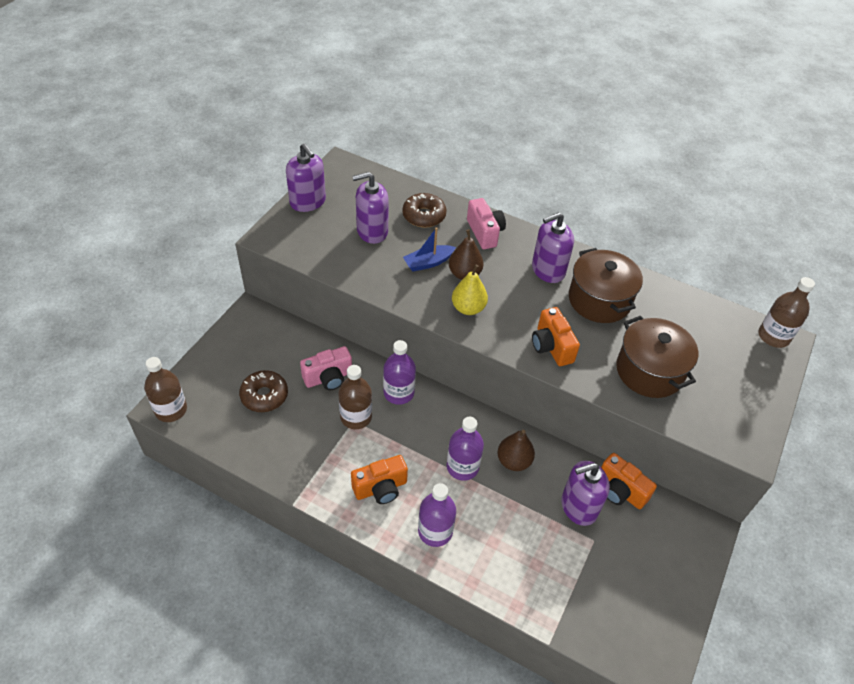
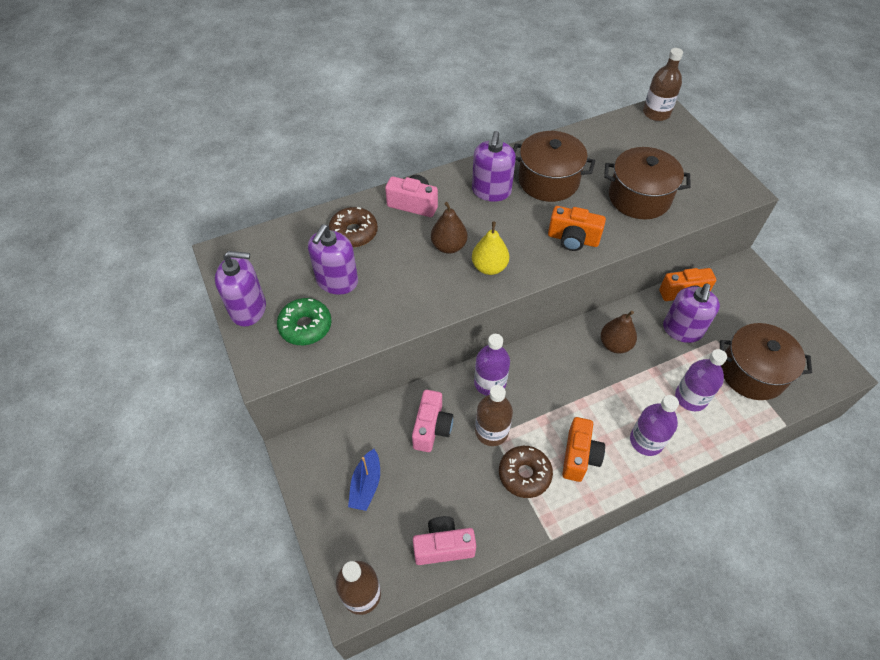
camera: 50 degrees left, 5 degrees up
brown donut [239,370,288,412] -> brown donut moved to [499,446,553,498]
blue boat [403,227,456,272] -> blue boat moved to [348,449,380,511]
purple bottle [447,417,484,481] -> purple bottle moved to [675,349,727,411]
none -> green donut [277,298,332,345]
none -> pink camera [413,516,476,565]
none -> brown pot [720,323,812,400]

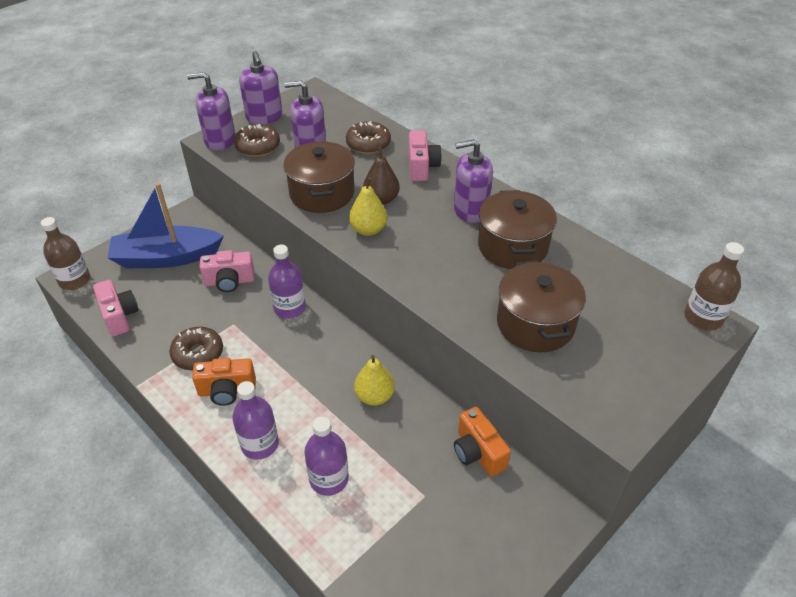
camera: 70 degrees right, 10 degrees down
green donut [277,298,332,345] -> brown donut [234,124,280,157]
blue boat [348,449,380,511] -> blue boat [107,183,224,268], size x2.03
brown bottle [475,385,513,446] -> none
orange camera [548,206,606,251] -> none
brown pear [601,311,637,353] -> yellow pear [354,355,395,406]
purple soap dispenser [663,284,720,343] -> purple soap dispenser moved to [187,72,236,151]
brown pot [720,323,812,400] -> brown pot moved to [283,141,355,213]

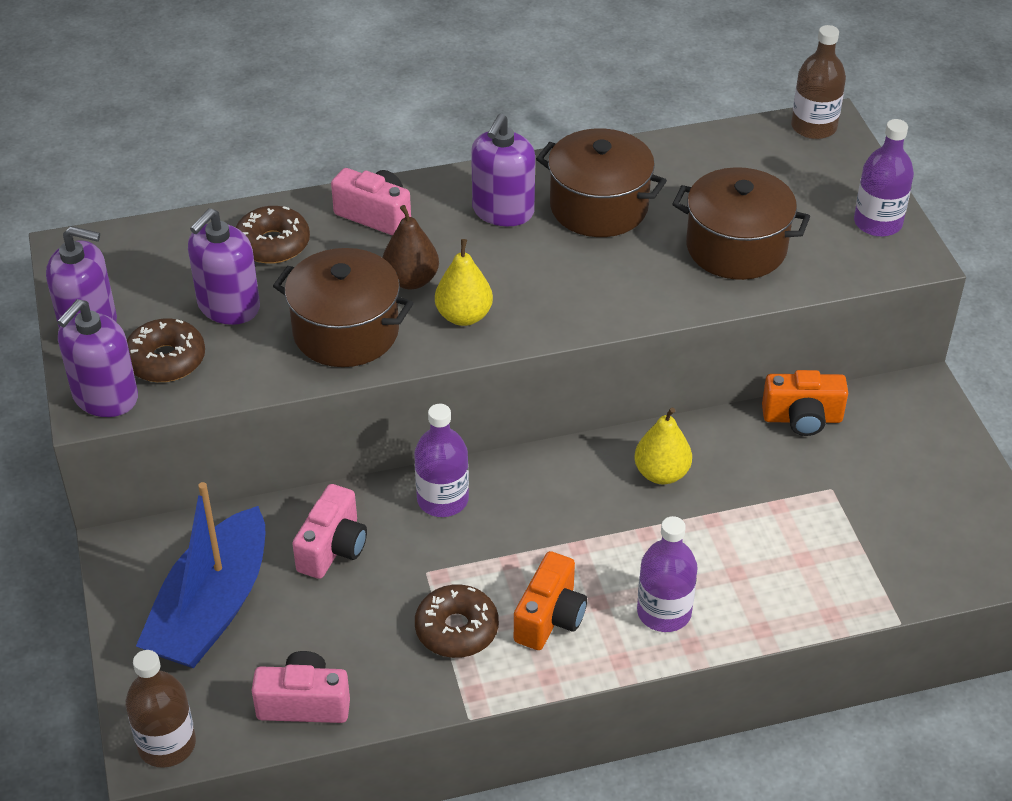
camera: 60 degrees left, 0 degrees up
purple bottle [304,417,349,496] -> purple bottle moved to [854,119,914,237]

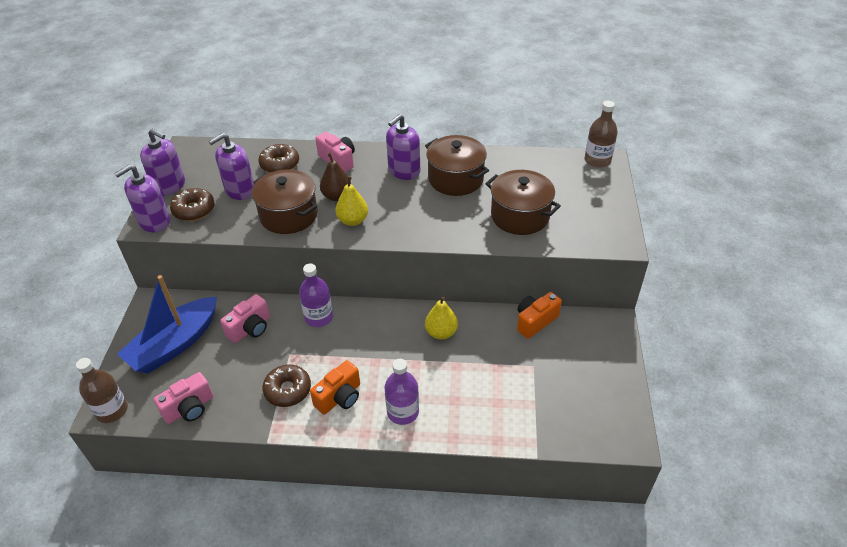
camera: 20 degrees right, 0 degrees up
pink camera [252,651,350,723] -> pink camera turned 120 degrees clockwise [154,372,213,424]
orange camera [762,370,848,436] -> orange camera turned 120 degrees clockwise [517,292,562,339]
purple bottle [854,119,914,237] -> none

